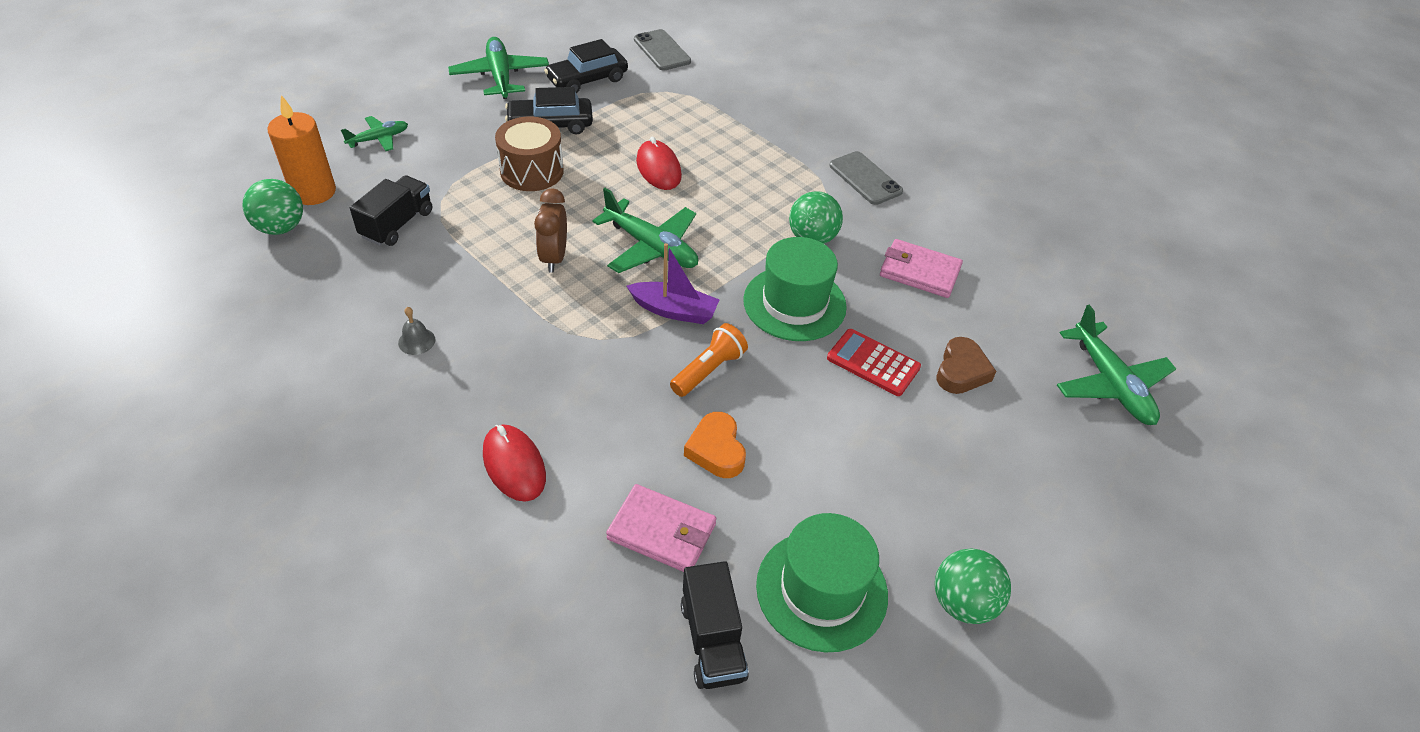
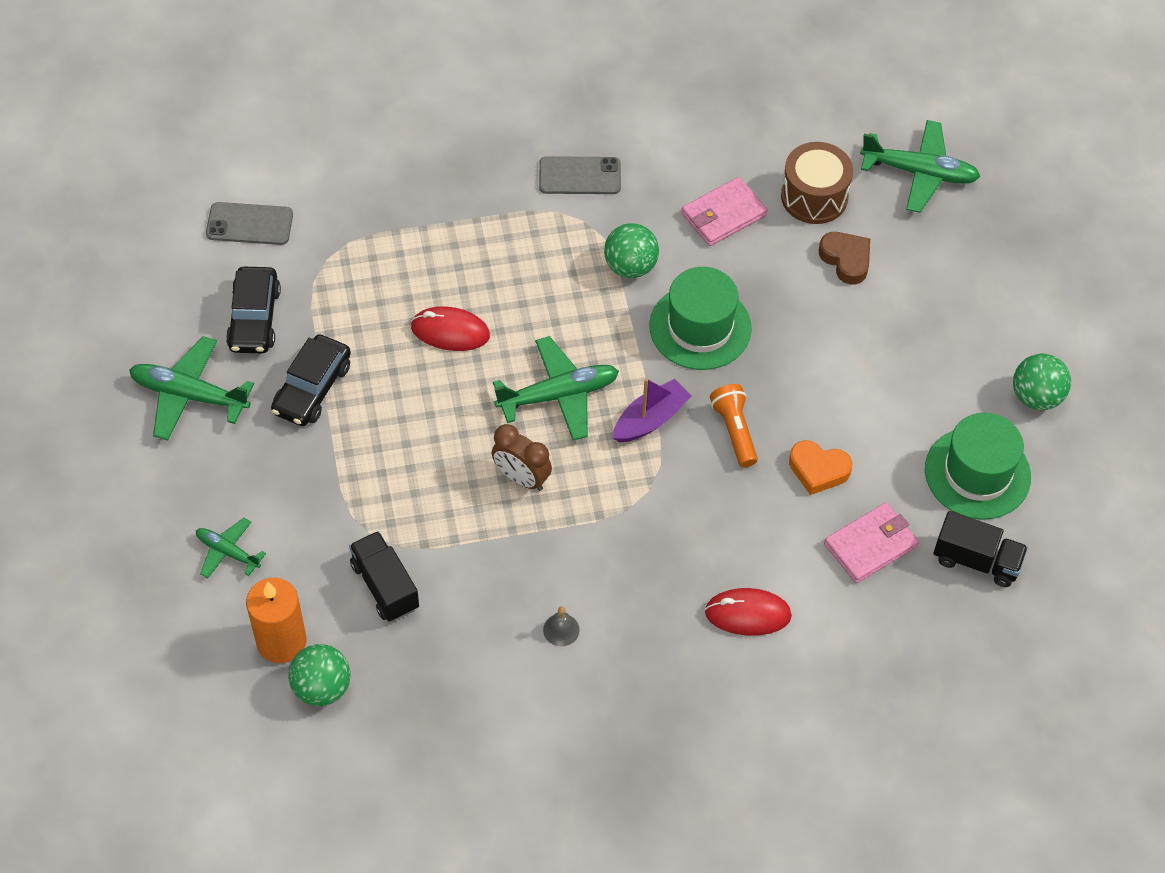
camera: 55 degrees left, 10 degrees up
green plane [341,116,408,151] -> green plane turned 60 degrees counterclockwise [196,518,266,578]
brown drum [495,117,564,191] -> brown drum moved to [781,142,853,224]
red calculator [827,329,921,396] -> none

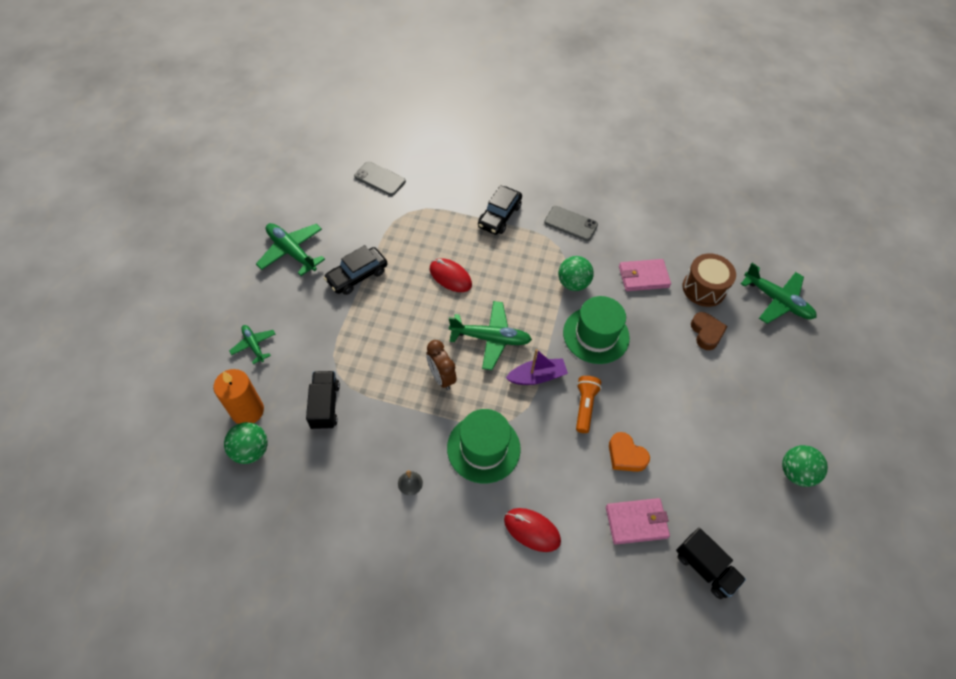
camera: 25 degrees right, 0 degrees up
black car [226,267,281,353] -> black car moved to [478,185,522,235]
green hat [925,413,1031,520] -> green hat moved to [447,409,521,484]

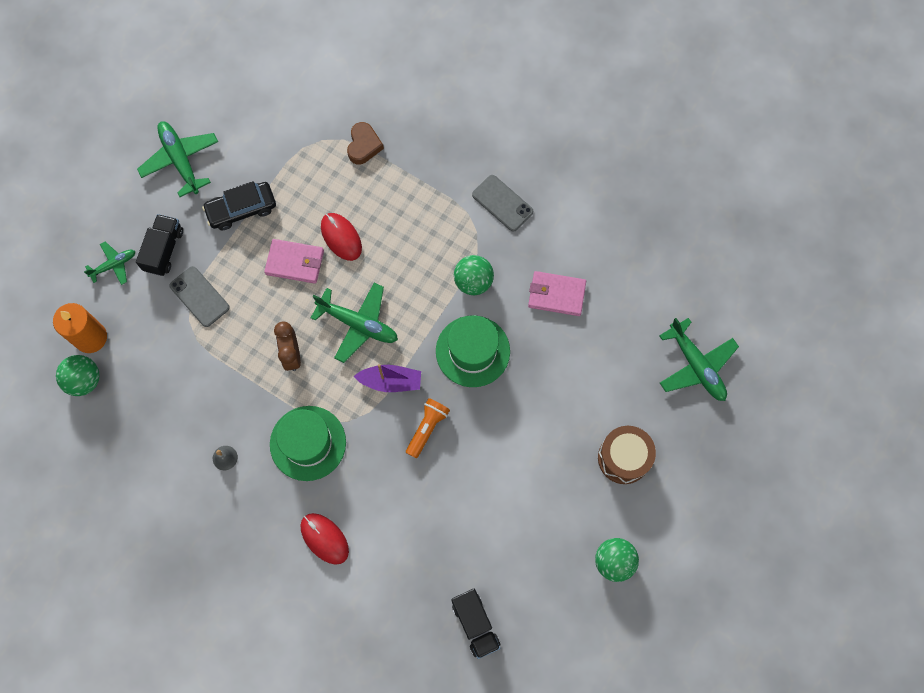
camera: 20 degrees right, 15 degrees up
green plane [229,325,275,364] -> green plane turned 75 degrees clockwise [84,241,135,285]
black truck [306,371,340,430] -> black truck moved to [136,214,183,276]
grey phone [354,161,406,196] -> grey phone moved to [169,266,230,327]
black car [478,185,522,235] -> none
pink wallet [606,498,670,545] -> pink wallet moved to [264,239,324,284]
orange heart [609,432,650,472] -> none
brown drum [683,254,736,307] -> brown drum moved to [598,426,656,484]
brown heart [691,312,728,350] -> brown heart moved to [347,122,384,165]

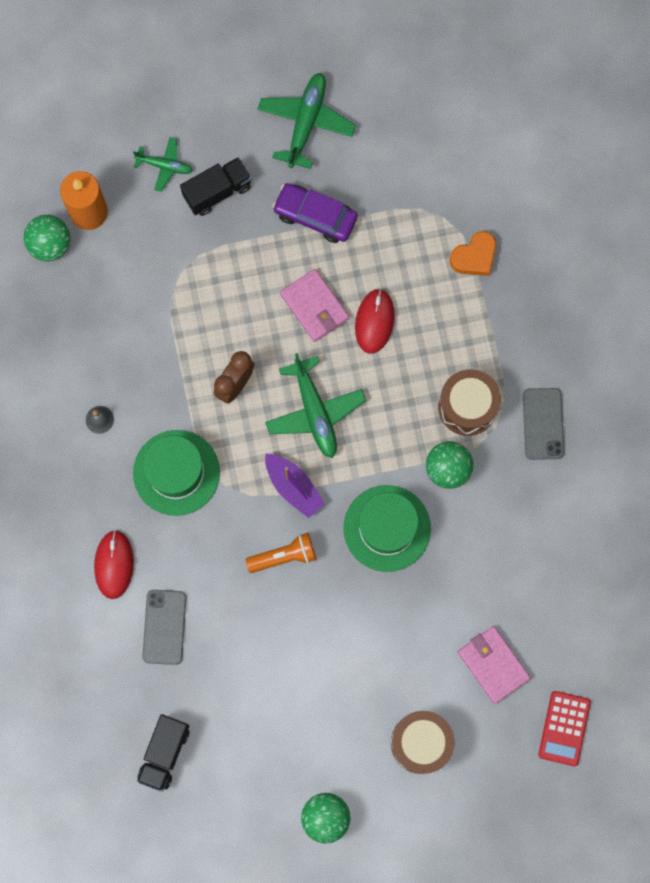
camera: 45 degrees right, 5 degrees up
grey phone [169,266,230,327] -> grey phone moved to [142,590,186,665]
black car [202,181,276,230] -> purple car [272,183,358,243]
brown heart [347,122,384,165] -> orange heart [450,231,496,276]
pink wallet [528,271,586,316] -> pink wallet moved to [458,626,531,704]
green plane [659,318,739,401] -> red calculator [538,691,591,766]
none -> brown drum [438,369,501,436]

